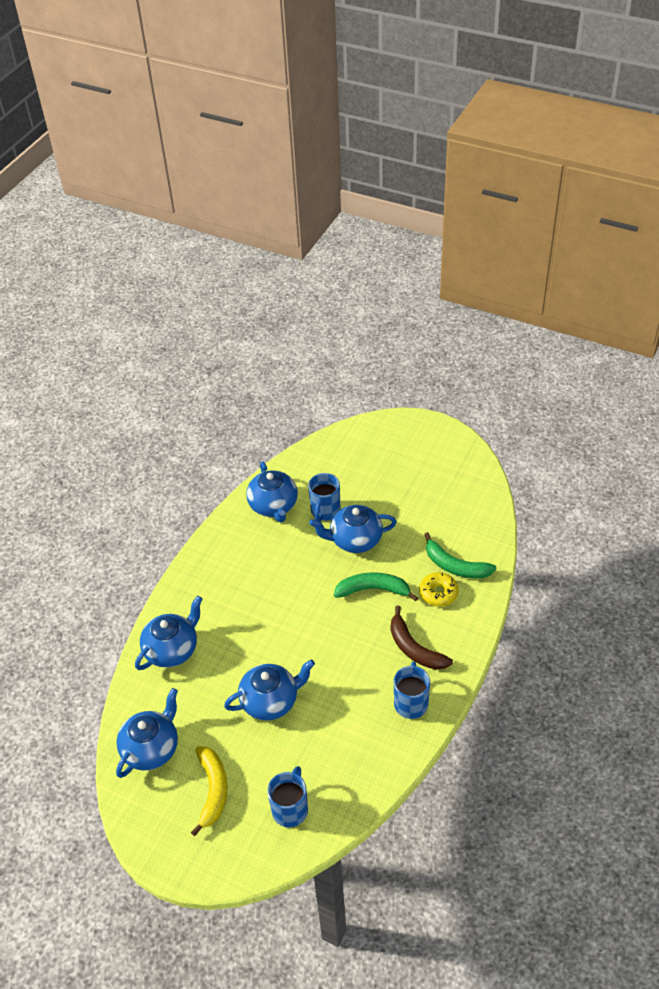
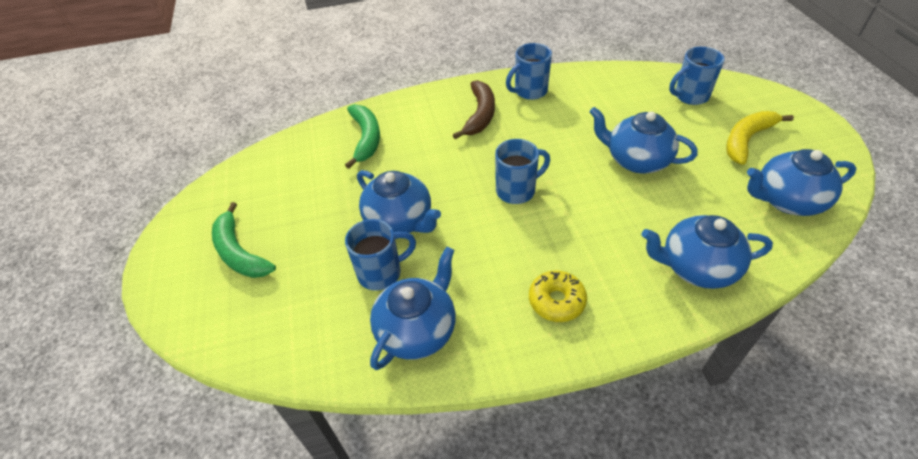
camera: 130 degrees left, 0 degrees up
green banana [334,572,418,601] -> green banana moved to [212,202,276,278]
yellow donut [419,572,459,607] -> yellow donut moved to [529,270,587,322]
none -> blue mug [495,139,550,204]

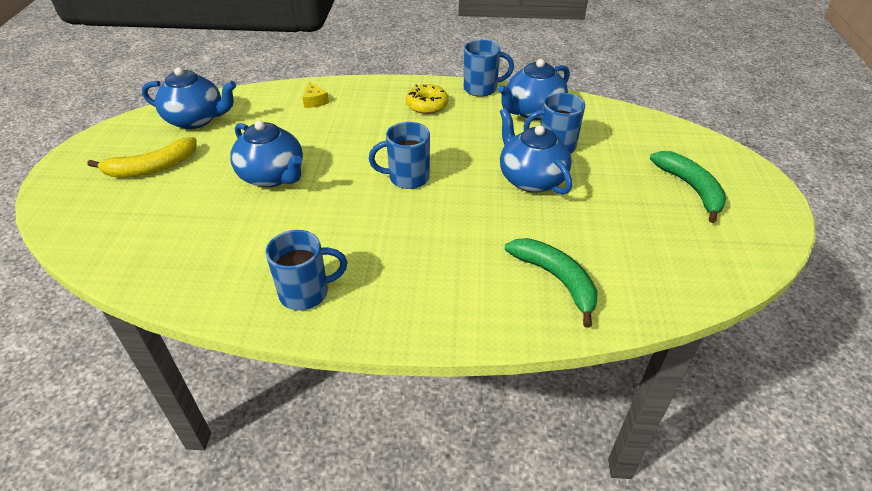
camera: 165 degrees left, 5 degrees down
green banana [345,104,380,169] -> green banana turned 135 degrees clockwise [505,238,598,328]
brown banana [453,80,495,139] -> none
blue teapot [642,215,773,289] -> yellow cheese [303,81,329,108]
blue mug [669,47,725,105] -> blue mug moved to [464,40,514,97]

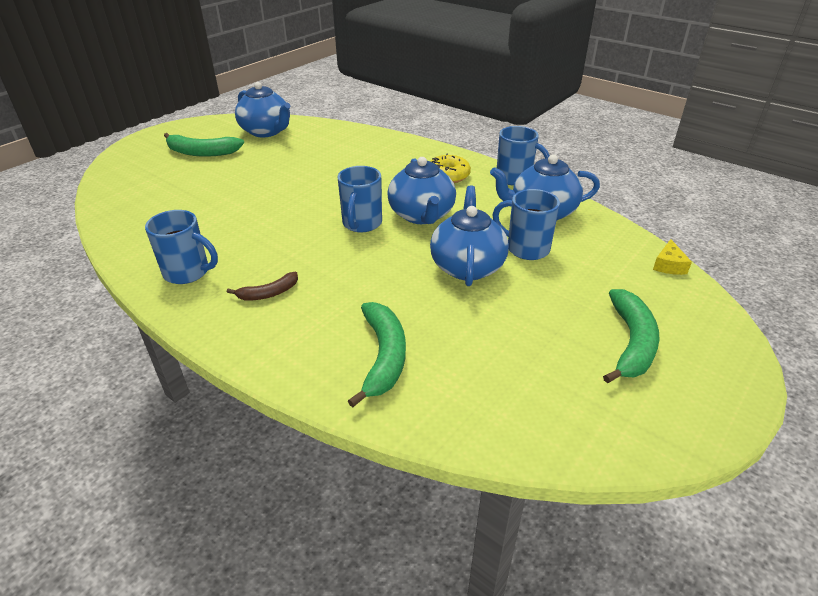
camera: 35 degrees right, 5 degrees down
yellow banana [88,137,197,177] -> green banana [164,133,244,157]
blue teapot [230,120,303,187] -> blue teapot moved to [388,157,456,224]
yellow cheese [303,81,329,108] -> yellow cheese moved to [653,239,692,275]
blue mug [369,122,430,189] -> blue mug turned 105 degrees counterclockwise [338,166,382,233]
none -> brown banana [227,272,298,300]

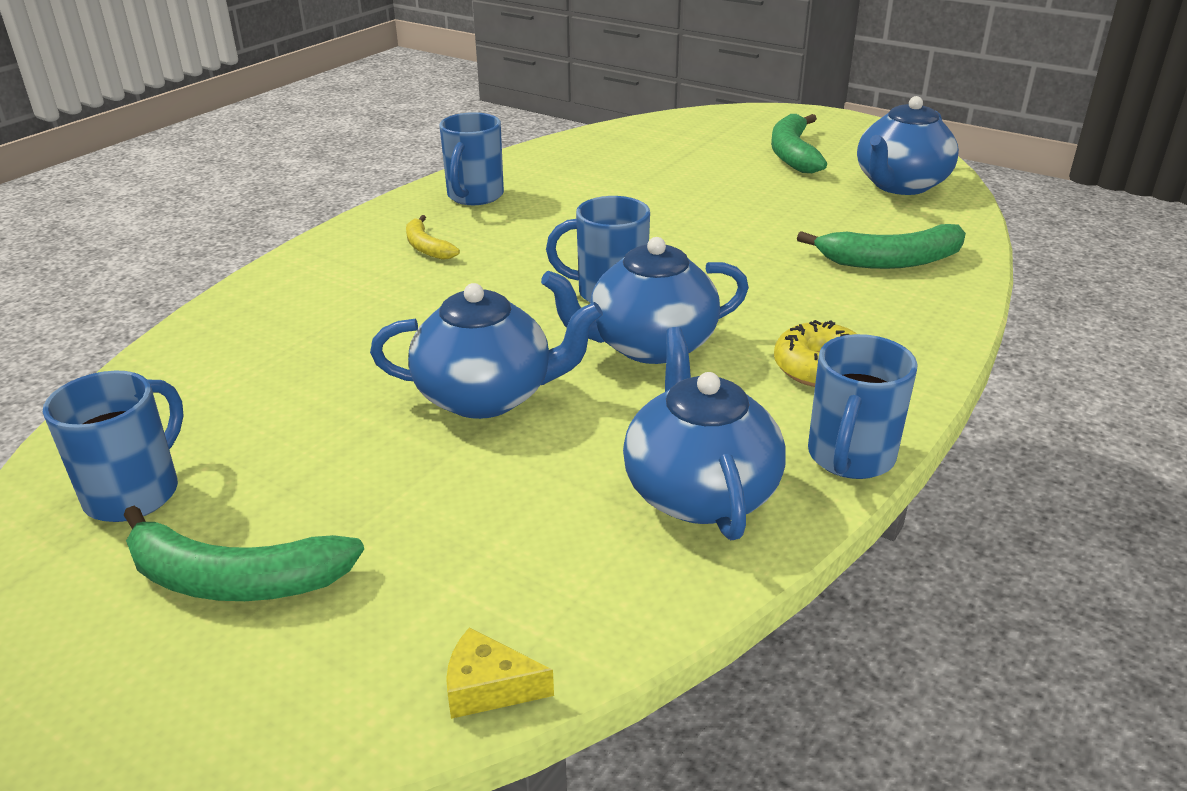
camera: 85 degrees right, 5 degrees down
brown banana [227,272,298,300] -> yellow banana [406,215,460,260]
green banana [348,302,406,408] -> green banana moved to [797,224,966,269]
blue mug [492,189,560,260] -> blue mug moved to [43,370,184,522]

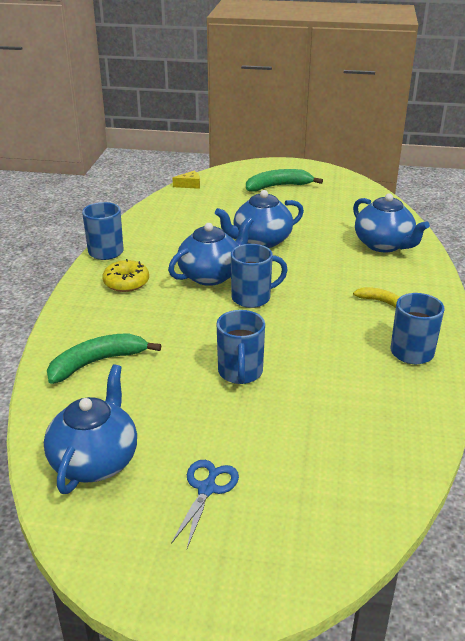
camera: 155 degrees right, 0 degrees up
blue mug [43,370,184,522] -> blue mug moved to [217,310,265,384]
blue teapot [623,327,786,540] -> blue teapot moved to [353,193,430,253]
green banana [771,114,827,173] -> blue scissors [171,460,239,548]

